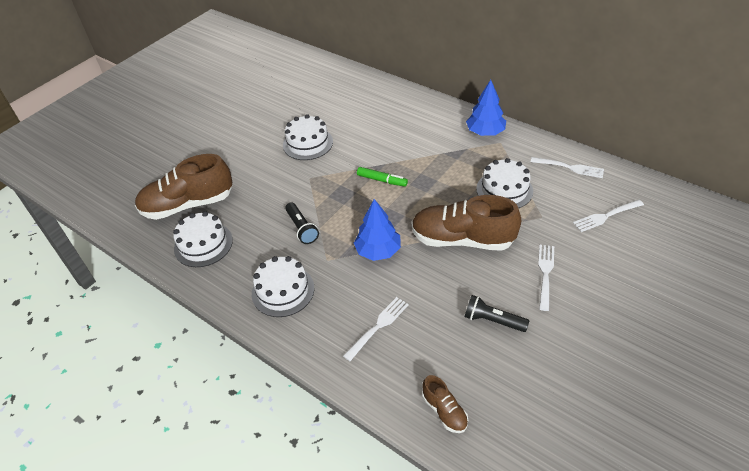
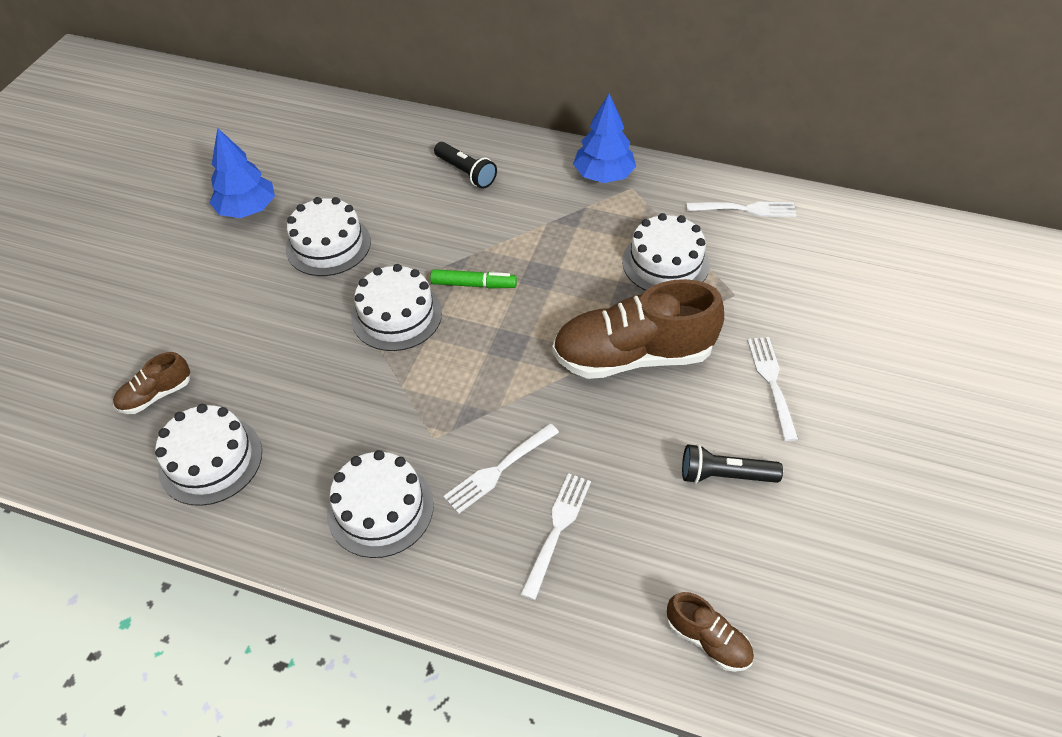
camera: 20 degrees left, 5 degrees up
brown shoe [135,154,232,220] -> brown shoe [113,352,190,414], size x0.47
black flashlight [285,202,319,244] -> black flashlight moved to [434,142,497,188]
blue tree [354,199,401,261] -> blue tree moved to [210,128,275,218]
white fork [573,200,644,232] -> white fork moved to [443,423,559,514]
none -> white cake [351,264,442,351]

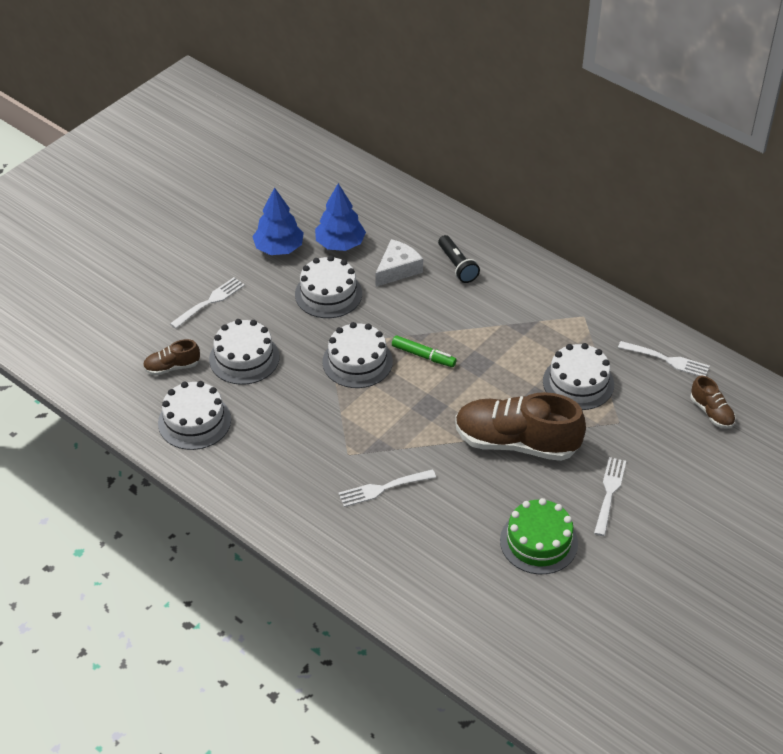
camera: 20 degrees right, 5 degrees down
white cake [327,450,434,558] -> white cake moved to [209,319,279,385]
white fork [520,473,591,600] -> white fork moved to [170,277,245,329]
blue tree [573,93,636,183] -> blue tree moved to [315,183,366,251]
brown shoe [667,592,754,672] -> brown shoe moved to [690,376,736,429]
black flashlight [682,444,783,484] -> green cake [500,498,578,574]
none -> white cheese [375,239,423,287]

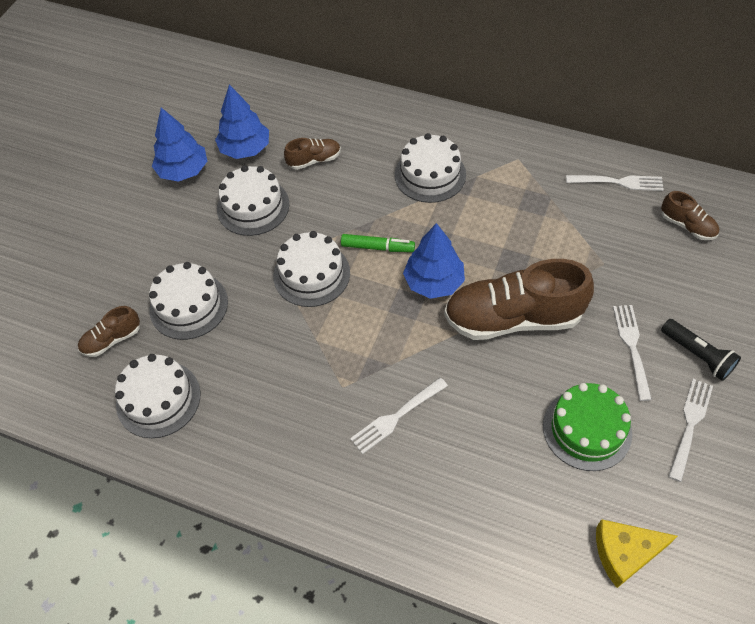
camera: 15 degrees left, 10 degrees up
white fork [170,277,245,329] -> white fork moved to [668,379,713,482]
white cheese [375,239,423,287] -> brown shoe [284,138,341,170]
black flashlight [438,235,480,283] -> black flashlight moved to [661,319,741,381]
white cake [543,343,614,410] -> white cake moved to [395,133,466,203]
none -> blue tree [403,223,465,299]
none -> yellow cheese [596,519,677,588]

